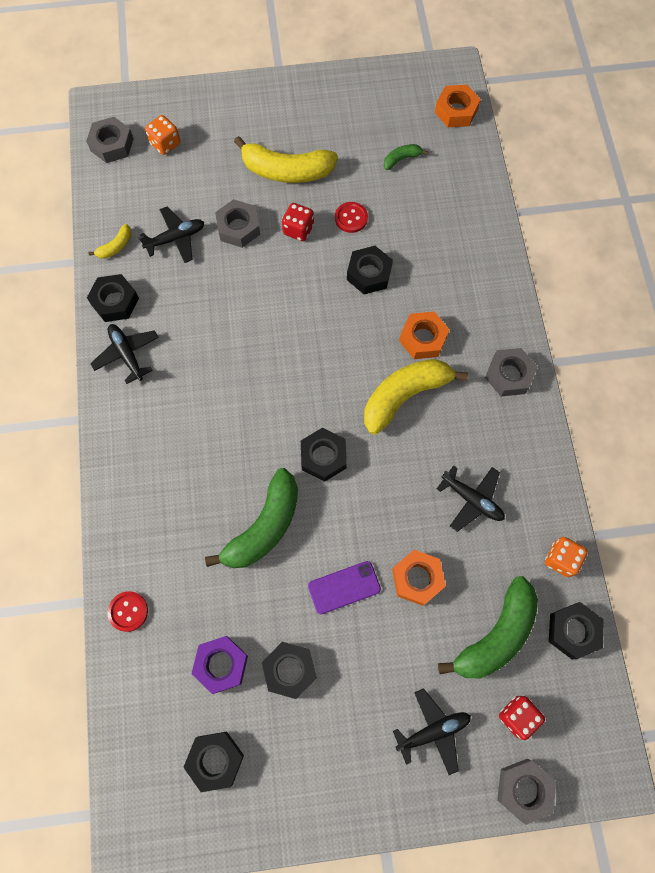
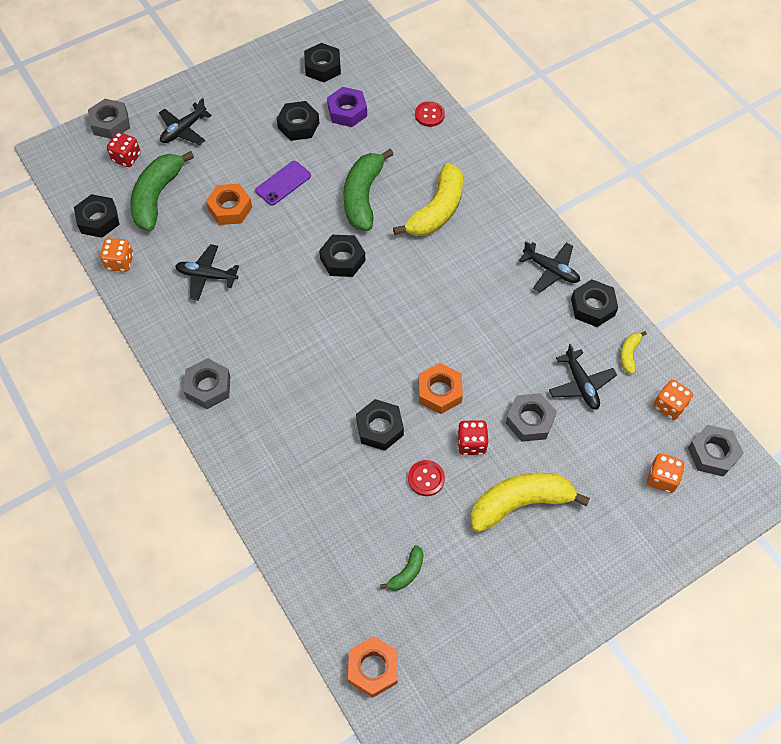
camera: 155 degrees right, 10 degrees down
black plane [139,207,204,263] -> black plane turned 60 degrees counterclockwise [549,344,617,410]
yellow banana [364,359,468,435] -> yellow banana moved to [393,163,463,236]
orange nut [399,312,450,359] -> orange nut moved to [418,363,463,414]
none -> orange dice [653,380,693,420]

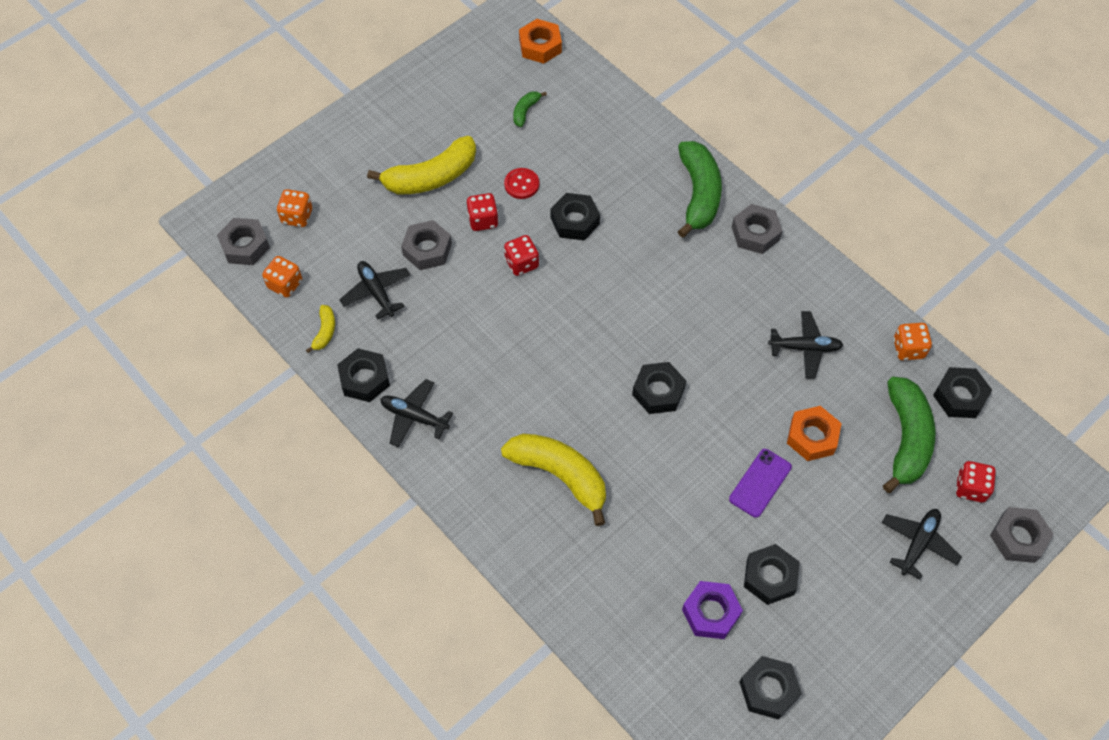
camera: 170 degrees right, 0 degrees up
green banana [343,149,394,231] -> green banana moved to [677,141,722,238]
yellow banana [393,163,463,236] -> yellow banana turned 105 degrees clockwise [501,434,606,526]
red button [415,101,445,127] -> none
orange nut [418,363,463,414] -> red dice [504,235,539,276]

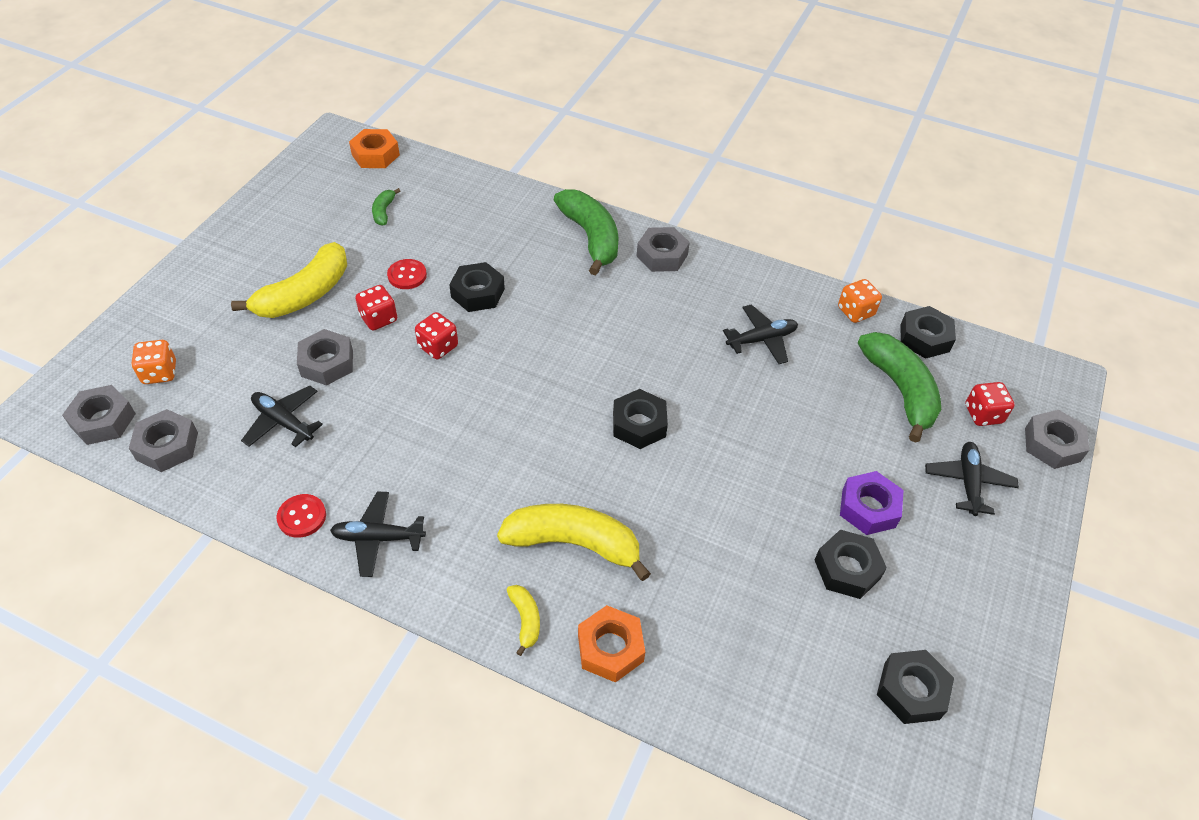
camera: 25 degrees left, 10 degrees down
orange dice [262,256,302,298] -> grey nut [129,409,198,472]
yellow banana [306,305,335,353] -> yellow banana moved to [507,585,540,656]
black nut [337,348,390,402] -> red button [277,494,326,538]
purple nut [682,581,743,639] -> purple nut moved to [840,471,903,535]
purple phone [729,449,792,518] -> none
orange nut [787,406,842,461] -> orange nut moved to [578,605,645,683]

